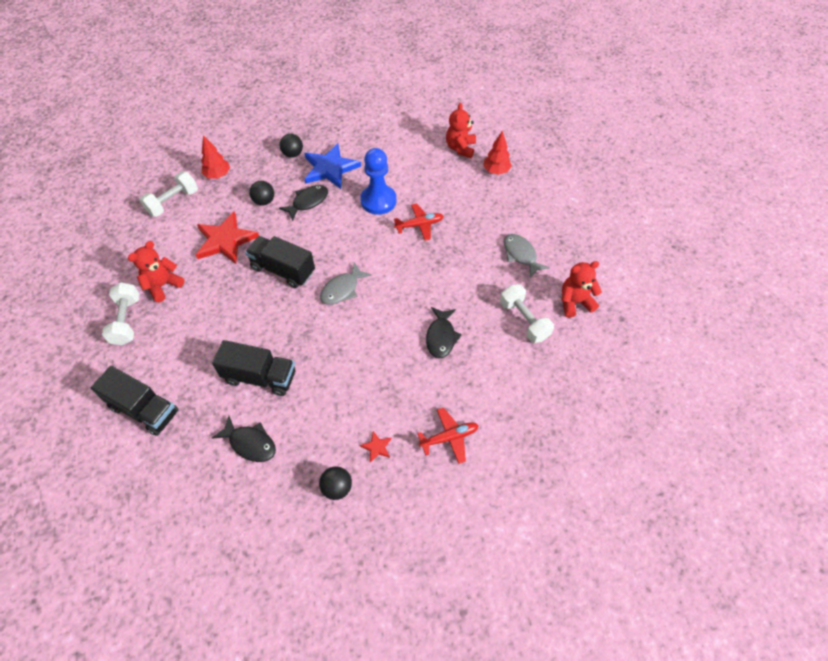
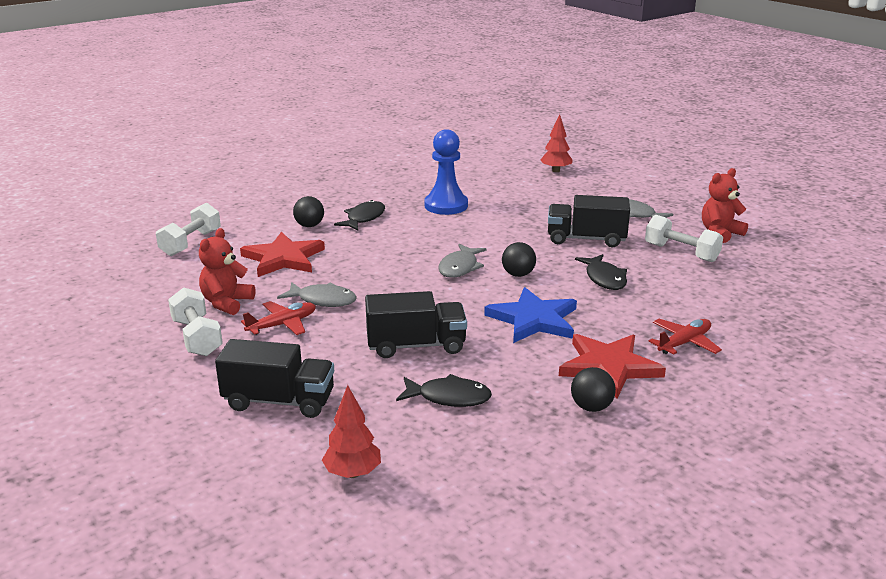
camera: 20 degrees left, 30 degrees down
red tree [201,135,230,179] -> red tree moved to [322,385,381,478]
black truck [245,236,315,288] -> black truck moved to [548,195,630,247]
black ball [280,134,303,158] -> black ball moved to [502,242,536,277]
blue star [304,143,361,189] -> blue star moved to [484,287,577,343]
red star [360,431,392,463] -> red star [559,334,666,398], size x2.41
red plane [394,204,444,241] -> red plane moved to [241,301,316,335]
red teddy bear [446,103,476,158] -> none
none -> grey fish [277,282,357,307]

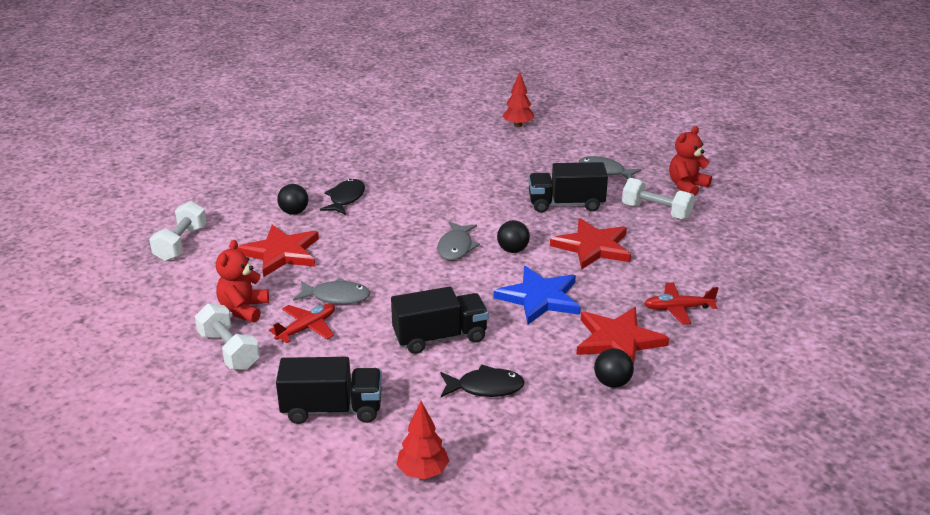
camera: 10 degrees left, 5 degrees up
blue pawn [424,129,468,215] -> none
black fish [575,254,627,290] -> red star [550,218,631,270]
red plane [648,319,722,355] -> red plane turned 135 degrees counterclockwise [644,283,718,325]

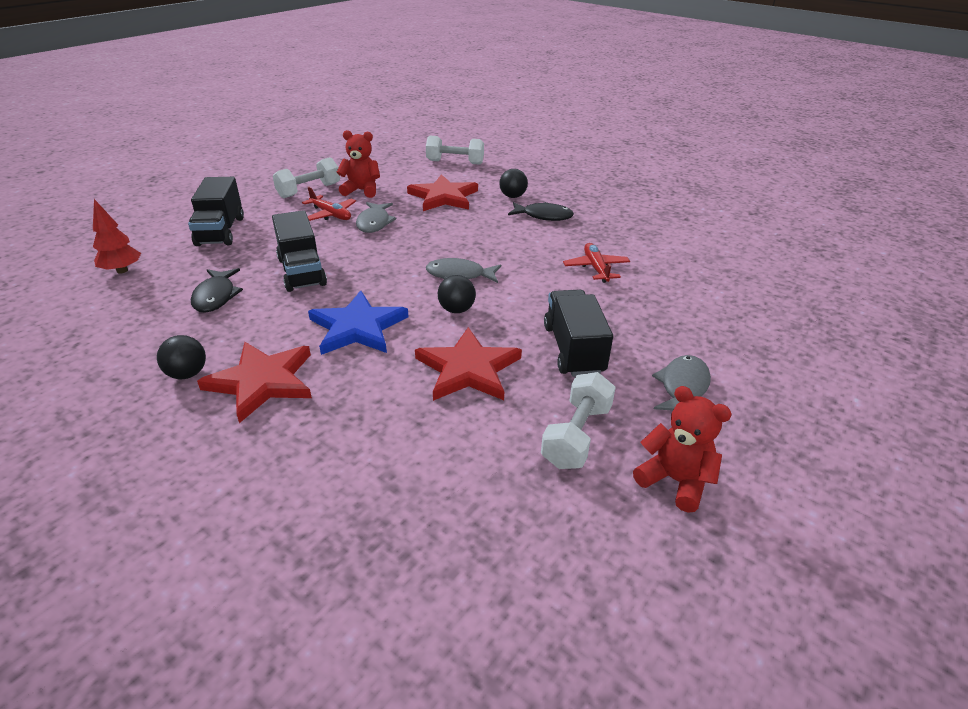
camera: 85 degrees right, 5 degrees up
red tree [502,72,534,127] -> none
red plane [644,283,718,325] -> red plane moved to [563,243,630,283]

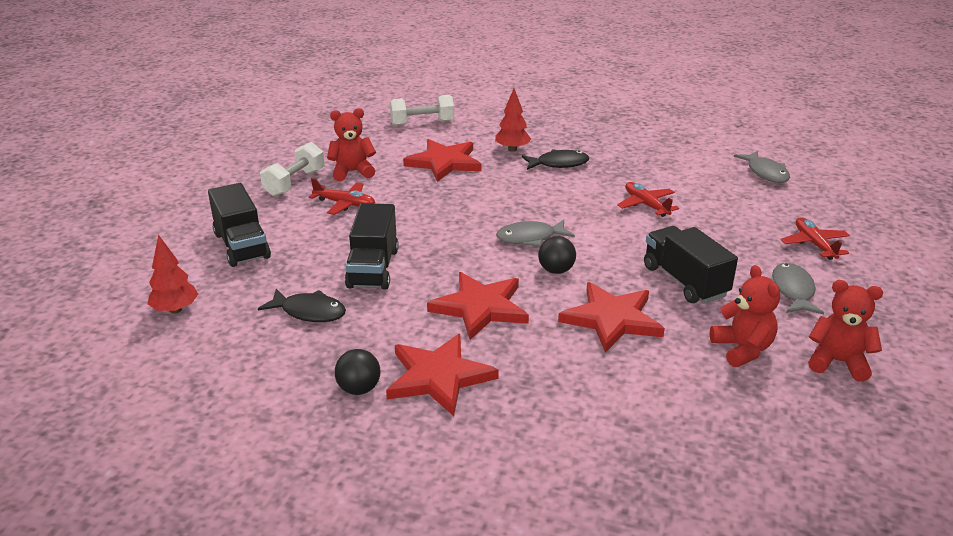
camera: 20 degrees left, 5 degrees down
black fish [191,268,243,313] -> black fish turned 45 degrees counterclockwise [258,289,346,322]
black truck [272,210,327,292] -> black truck turned 45 degrees clockwise [345,203,399,290]
blue star [308,290,409,355] -> red star [427,272,529,340]
grey fish [356,202,397,233] -> grey fish moved to [734,151,790,183]
black ball [499,169,528,198] -> red tree [495,89,531,152]
white dumbbell [541,372,616,469] -> red teddy bear [710,265,780,367]
none -> red plane [781,217,850,260]

